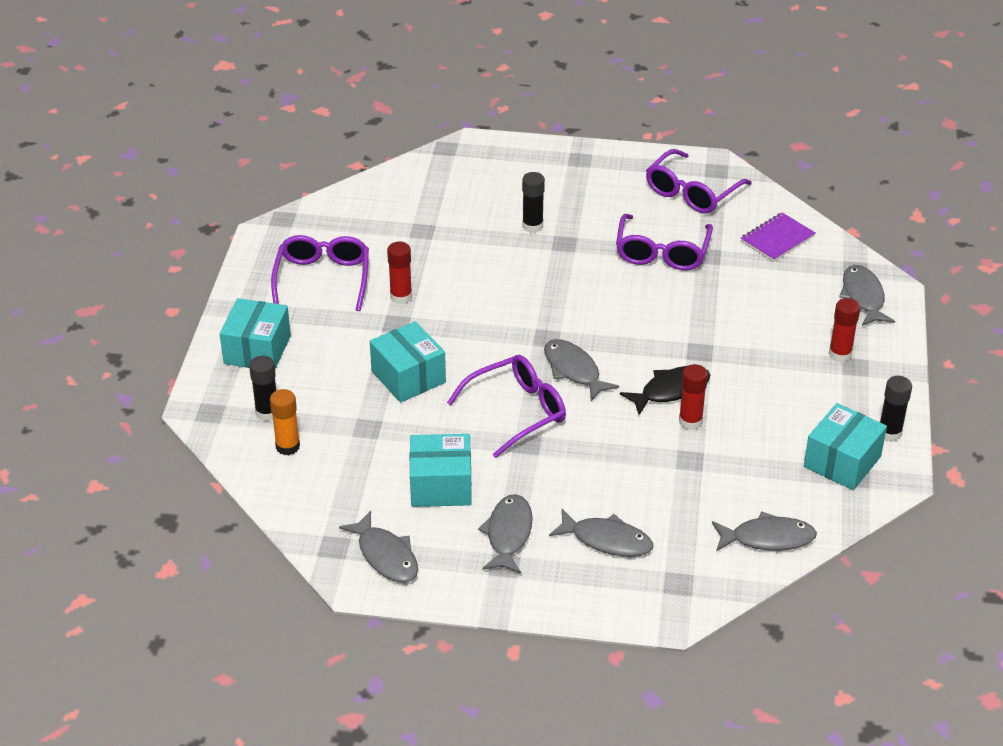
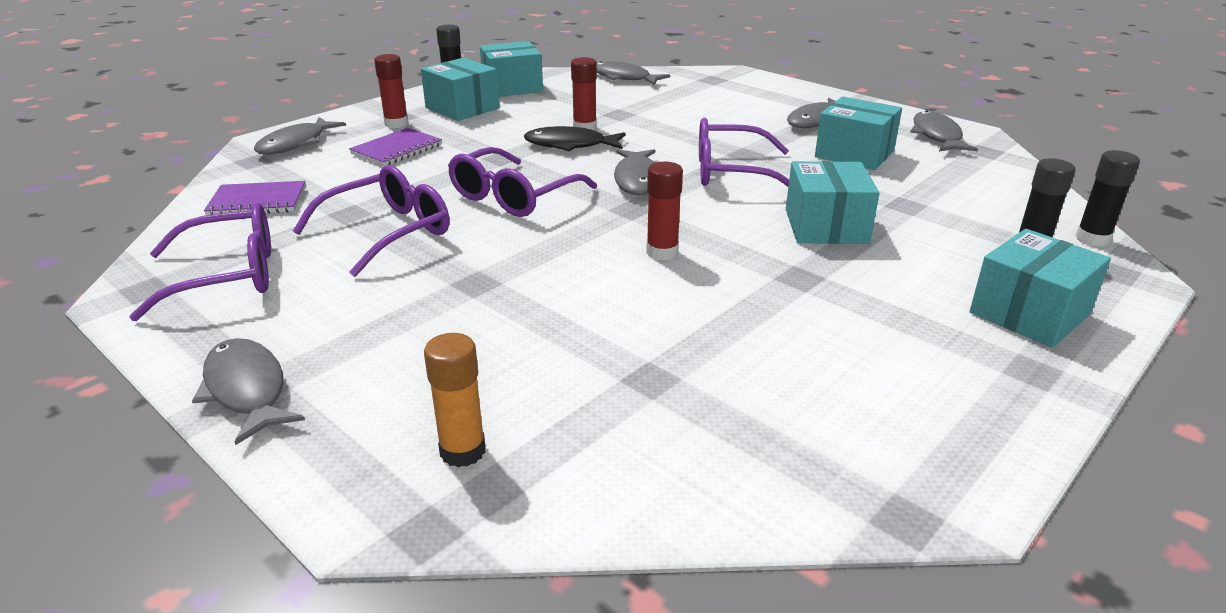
camera: 145 degrees left, 10 degrees down
orange glue stick [270,389,300,455] -> orange glue stick moved to [424,333,486,467]
purple glasses [271,235,369,311] -> purple glasses moved to [448,147,597,217]
red glue stick [387,241,412,304] -> red glue stick moved to [646,162,683,260]
black glue stick [522,172,545,233] -> black glue stick moved to [1076,150,1140,247]
grey fish [549,509,653,557] -> grey fish moved to [192,338,305,445]
none -> purple notebook [349,128,442,166]
none -> turquoise box [421,58,500,121]

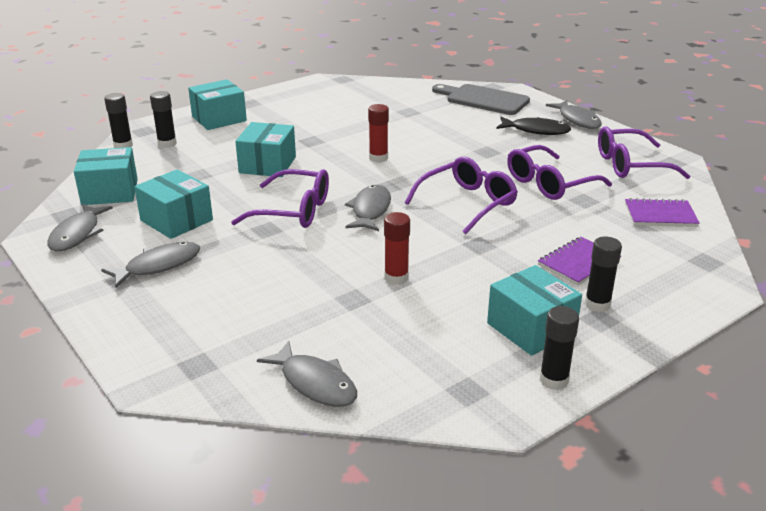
camera: 170 degrees left, 0 degrees up
grey fish [254,117,346,154] -> none
red glue stick [374,54,409,128] -> black glue stick [585,237,622,312]
orange glue stick [424,333,486,467] -> grey cutting board [432,84,530,115]
turquoise box [480,41,543,97] -> turquoise box moved to [74,147,138,205]
black fish [524,126,626,151] -> black fish moved to [496,117,571,135]

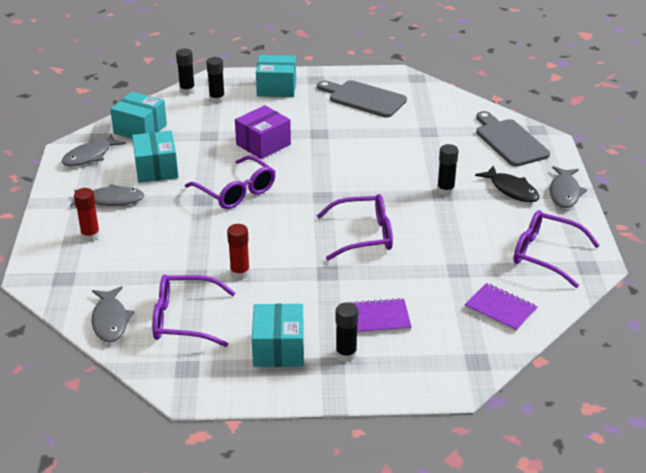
camera: 35 degrees right, 5 degrees up
turquoise box [235,122,296,177] -> purple box [235,105,291,159]
grey fish [345,185,391,231] -> none
red glue stick [368,104,389,163] -> red glue stick moved to [74,188,100,242]
purple glasses [507,145,612,200] -> purple glasses moved to [152,275,235,347]
black glue stick [540,306,579,390] -> black glue stick moved to [437,144,459,196]
none -> grey cutting board [317,80,407,118]

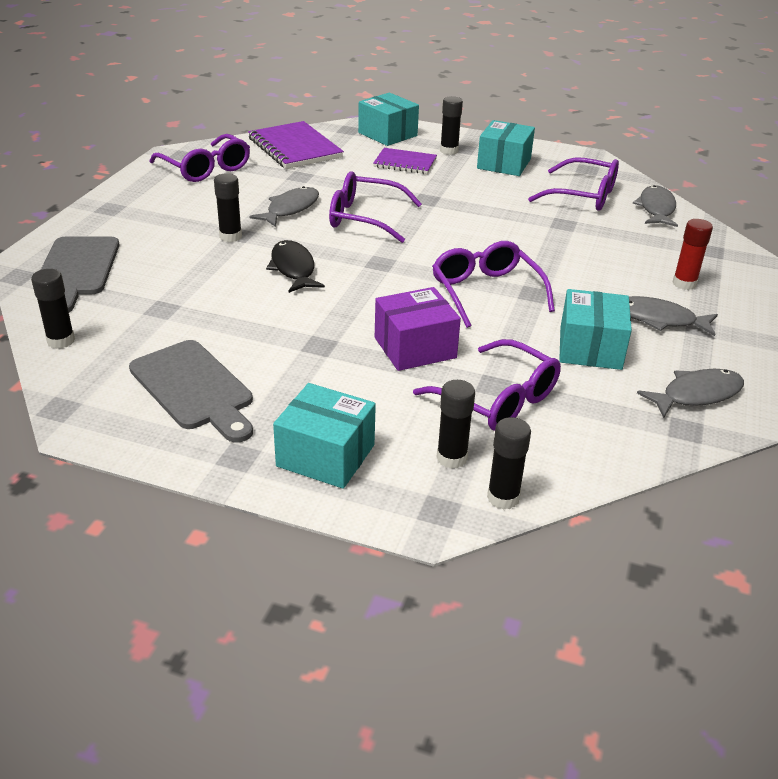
camera: 160 degrees left, 0 degrees up
turquoise box [110,92,167,139] -> turquoise box moved to [358,93,419,146]
red glue stick [227,224,250,279] -> none
purple notebook [464,283,538,332] -> purple notebook [248,121,344,169], size x1.61
black fish [475,166,539,202] -> black fish moved to [266,240,325,293]
grey fish [550,166,587,208] -> grey fish moved to [249,186,319,227]
none -> black glue stick [31,269,75,349]
none -> purple glasses [413,339,561,431]

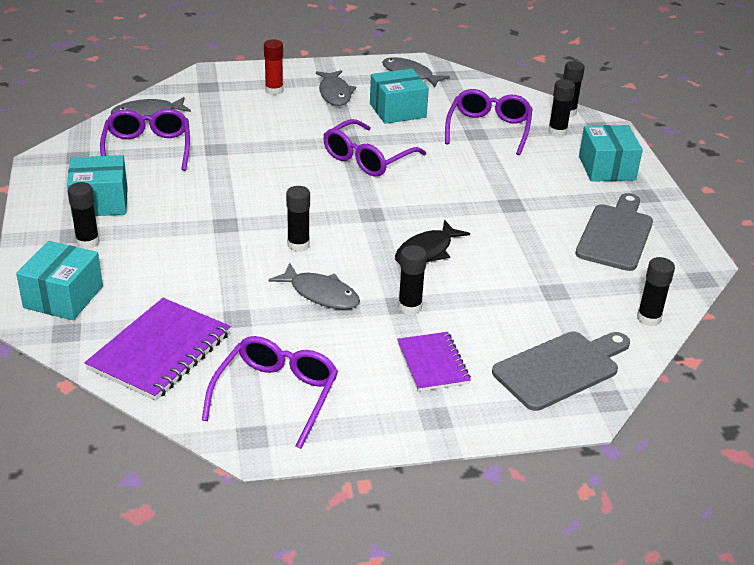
camera: 120 degrees left, 0 degrees up
grey fish [249,186,319,227] -> grey fish turned 150 degrees counterclockwise [268,263,360,309]
purple glasses [329,171,422,243] -> black glue stick [286,186,310,252]
purple notebook [373,148,437,174] -> purple notebook moved to [397,332,471,392]
purple box [375,287,461,371] -> none

